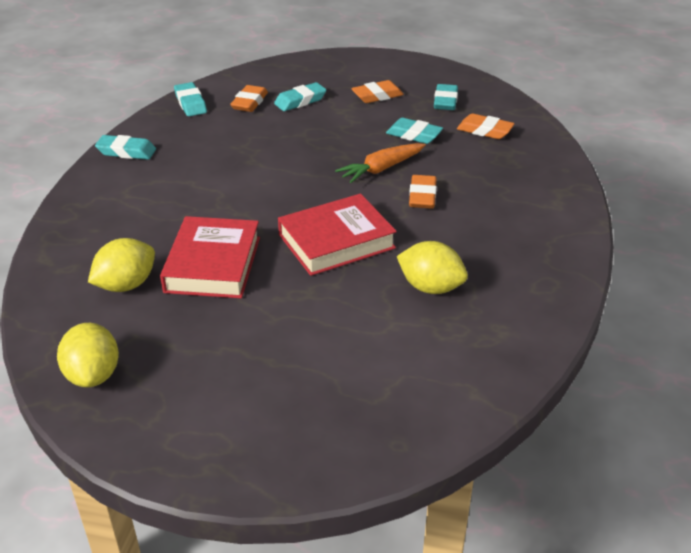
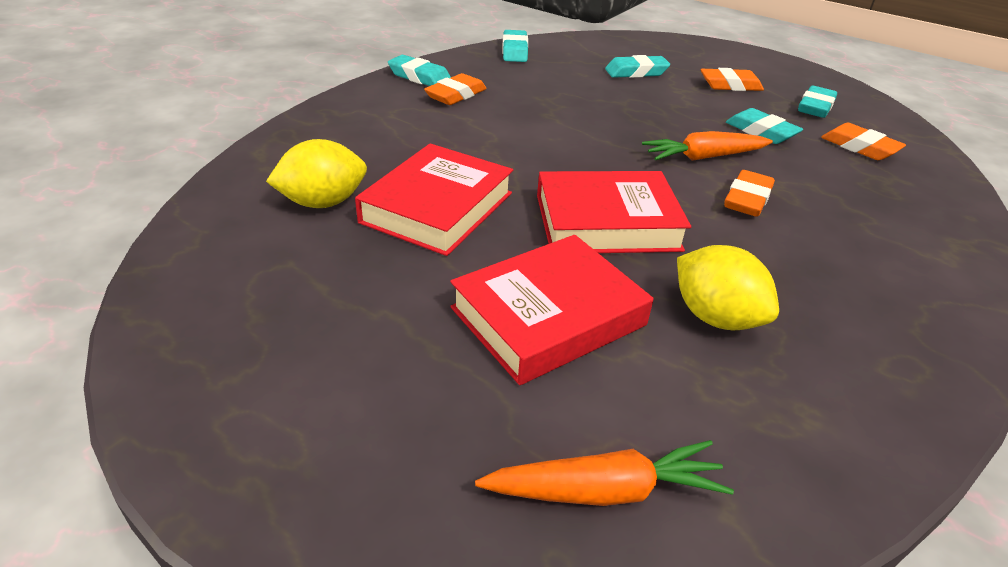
camera: 20 degrees right, 0 degrees up
yellow lemon [57,323,119,388] -> none
orange eraser [230,85,268,112] -> orange eraser moved to [424,73,487,105]
none -> red book [450,235,654,385]
none -> orange carrot [475,440,734,506]

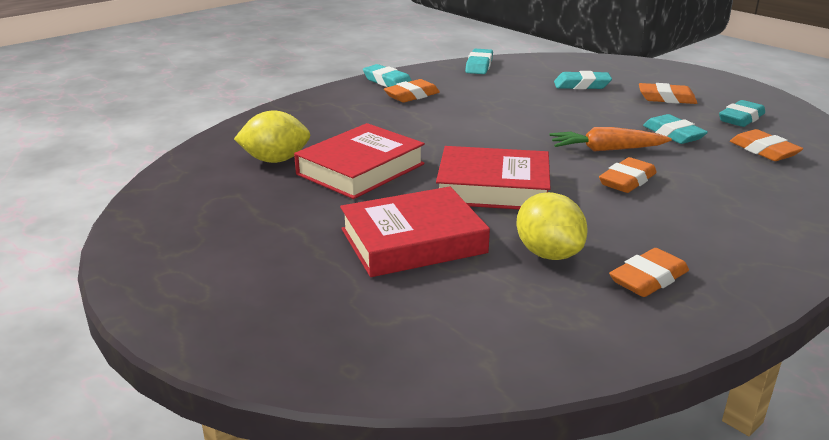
camera: 15 degrees right, 10 degrees down
orange carrot [475,440,734,506] -> none
none -> orange eraser [609,248,689,297]

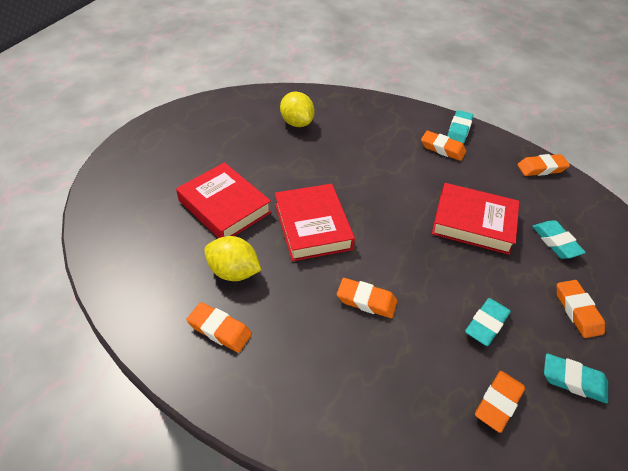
camera: 65 degrees right, 20 degrees up
red book [294,123,425,199] -> red book moved to [432,183,519,255]
turquoise eraser [465,49,493,74] -> orange eraser [517,154,570,176]
yellow lemon [516,192,588,260] -> yellow lemon turned 75 degrees clockwise [204,236,261,281]
orange carrot [549,127,672,151] -> none

